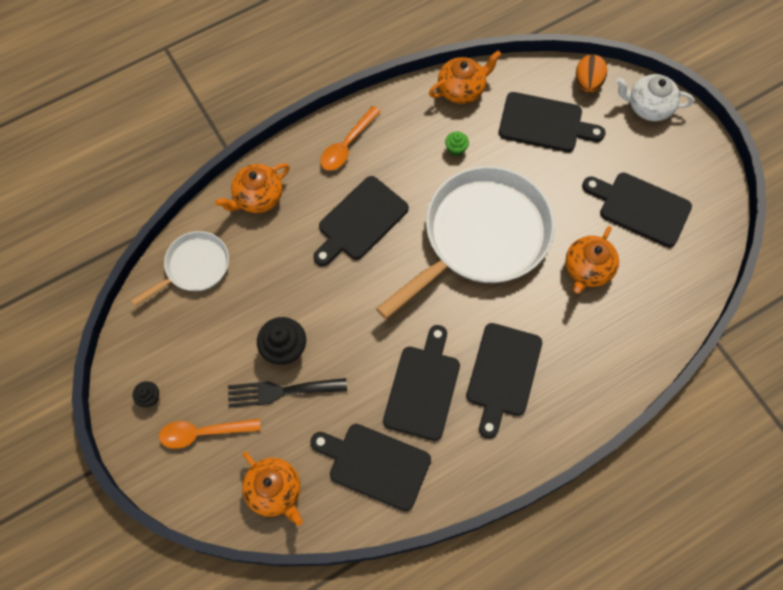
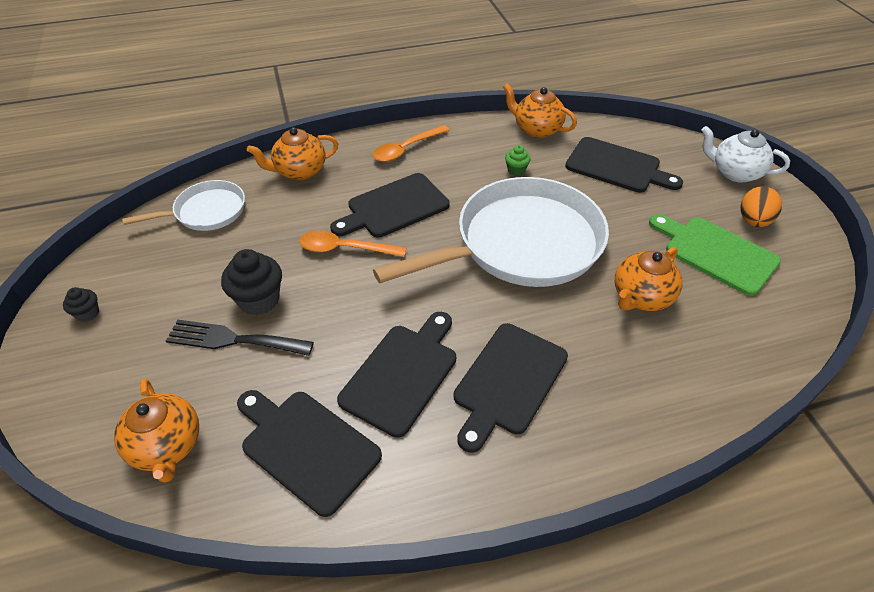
camera: 15 degrees right, 20 degrees down
orange spoon [159,418,261,449] -> orange spoon moved to [299,231,406,257]
orange teapot [429,51,502,104] -> orange teapot turned 135 degrees counterclockwise [503,83,577,138]
orange egg [576,54,607,92] -> orange egg moved to [740,186,782,227]
black cutting board [582,173,692,247] -> green cutting board [649,214,781,296]

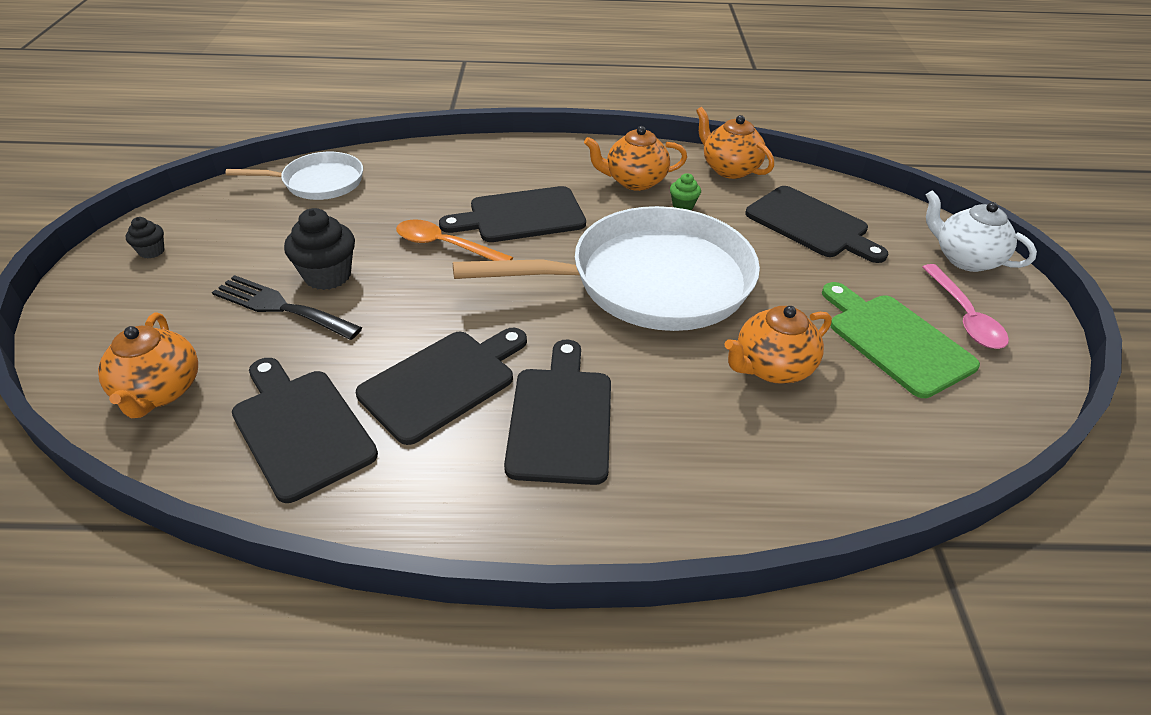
camera: 15 degrees right, 5 degrees down
orange teapot [247,127,338,180] -> orange teapot moved to [584,126,687,191]
orange spoon [373,125,450,162] -> none
black cutting board [454,323,568,453] -> black cutting board turned 135 degrees clockwise [504,340,611,485]
orange egg [740,186,782,227] -> pink spoon [923,264,1009,349]

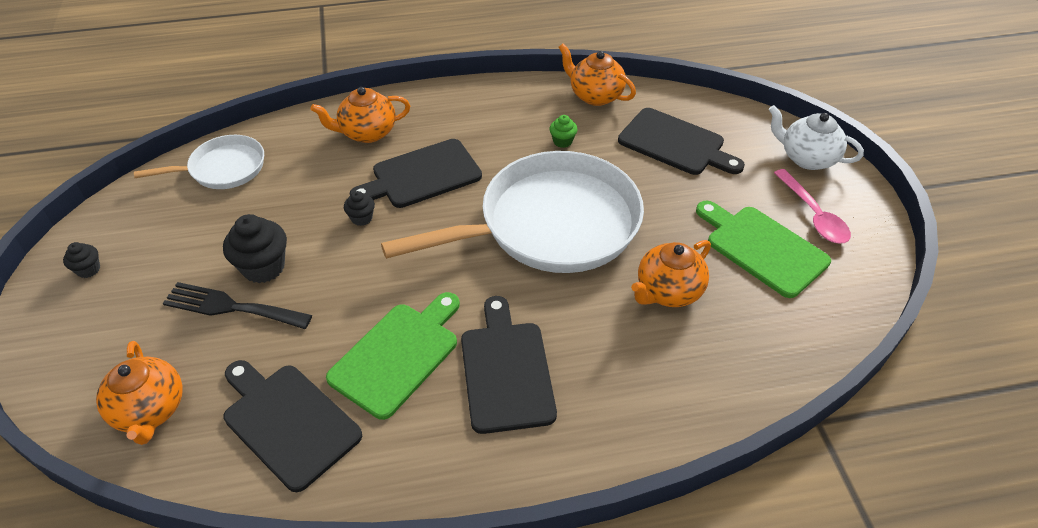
camera: 10 degrees left, 5 degrees up
black cutting board [356,328,527,445] -> green cutting board [326,292,460,420]
orange spoon [396,219,513,261] -> black cupcake [344,191,375,226]
orange teapot [584,126,687,191] -> orange teapot moved to [311,87,410,143]

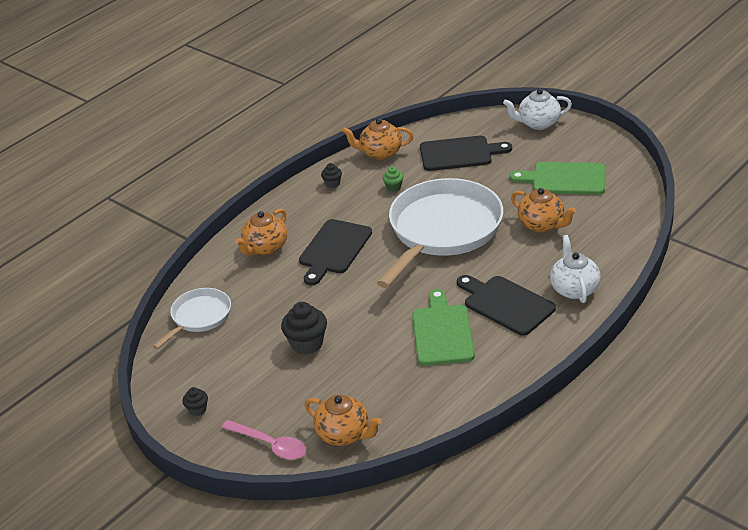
camera: 35 degrees left, 10 degrees down
black fork [163,282,312,329] -> none
black cutting board [224,360,362,492] -> none
black cupcake [344,191,375,226] -> black cupcake moved to [321,163,342,188]
orange teapot [631,240,711,307] -> orange teapot turned 60 degrees counterclockwise [511,188,577,232]
pink spoon [774,169,851,244] -> pink spoon moved to [221,420,306,460]
none -> white teapot [550,235,601,303]

